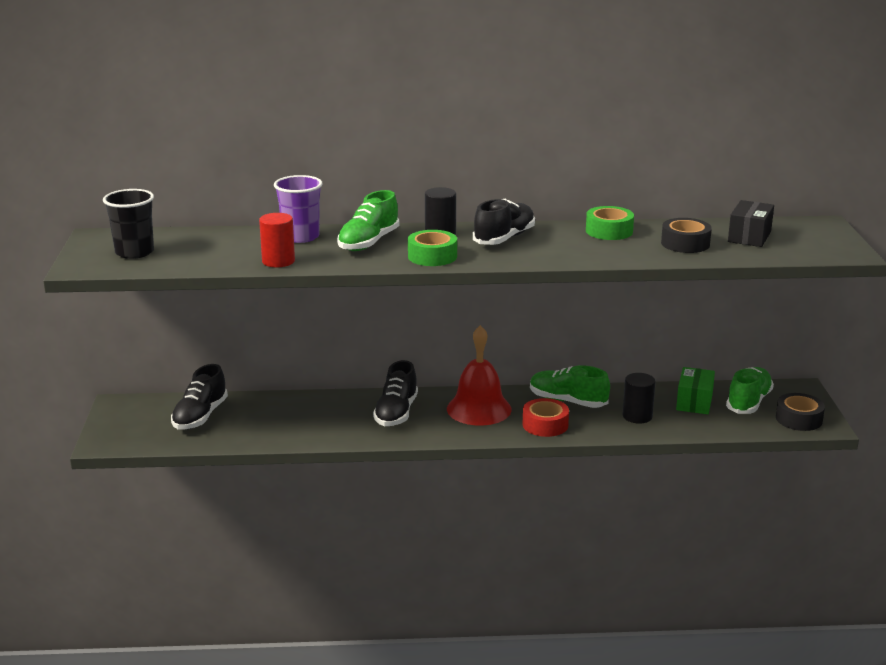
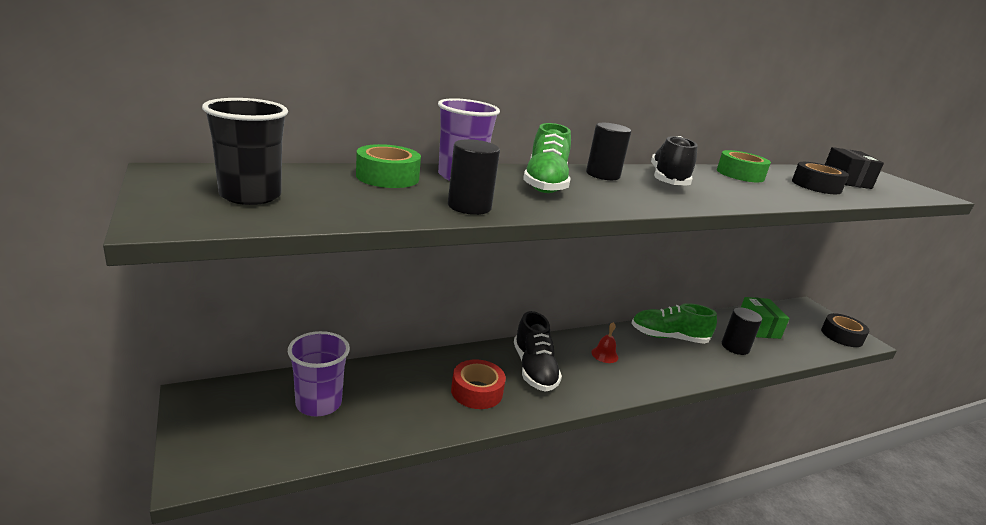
camera: 25 degrees left, 0 degrees up
black shoe [171,364,228,429] -> purple cup [288,331,350,416]
red cylinder [259,213,295,267] -> black cylinder [448,139,500,215]
green tape [408,230,457,266] -> green tape moved to [356,144,421,188]
red bell [447,325,512,425] -> red bell [591,322,618,363], size x0.42
red tape [523,398,569,437] -> red tape moved to [451,359,506,409]
green shoe [726,367,774,414] -> none

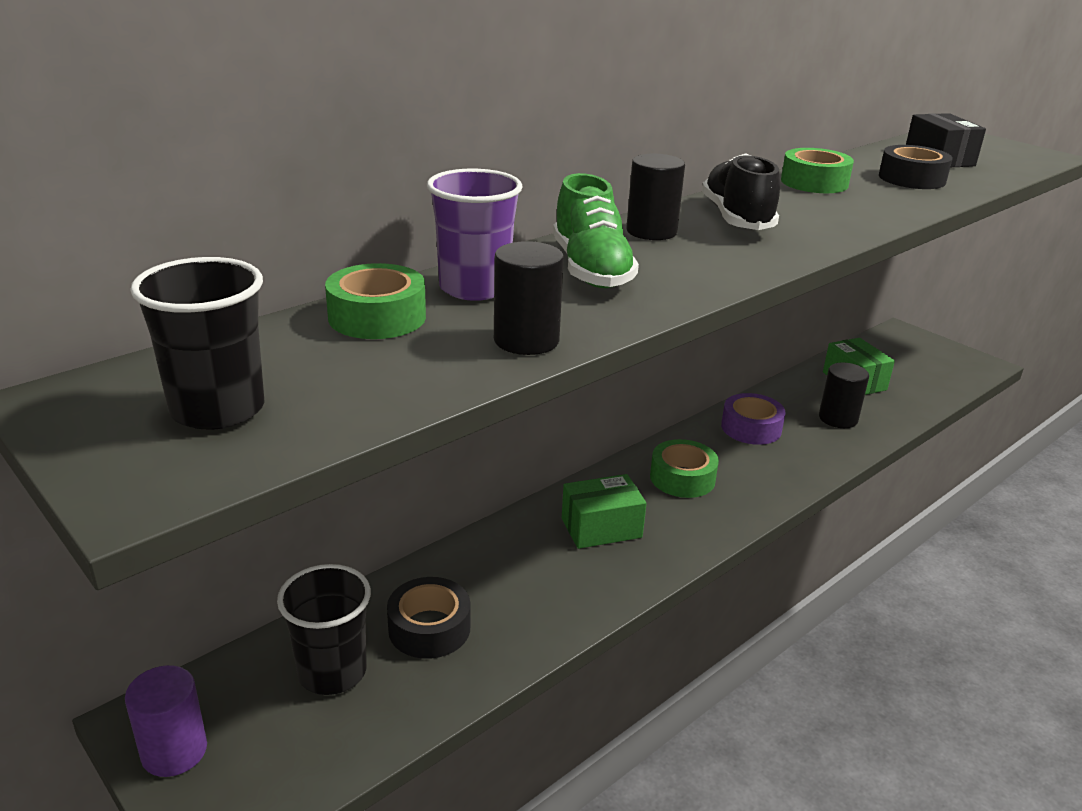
camera: 15 degrees left, 5 degrees up
purple cup [288,331,350,416] -> black cup [277,564,371,695]
red tape [451,359,506,409] -> none
black shoe [514,311,562,392] -> green box [562,474,647,549]
red bell [591,322,618,363] -> green tape [650,439,719,498]
green shoe [631,303,717,344] -> purple tape [721,393,786,445]
black tape [821,313,869,347] -> black tape moved to [387,577,470,659]
none -> purple cylinder [125,665,207,777]

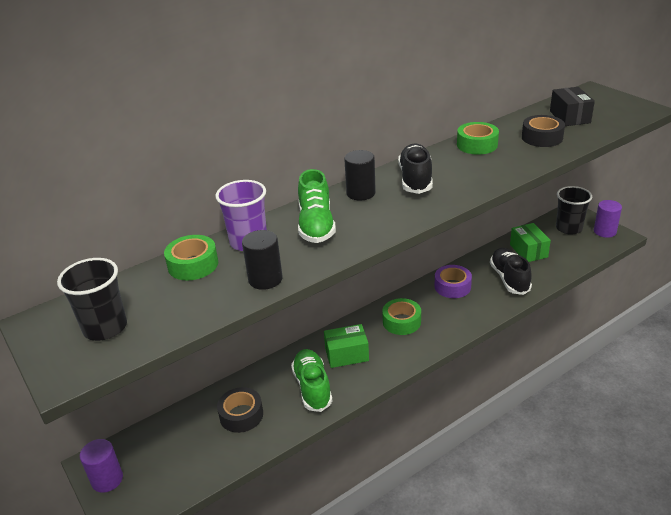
camera: 10 degrees right, 5 degrees up
black cup [277,564,371,695] -> black cup moved to [556,186,592,234]
black cylinder [819,362,869,428] -> black shoe [490,248,532,295]
none -> green shoe [291,349,332,412]
none -> purple cylinder [594,200,622,238]

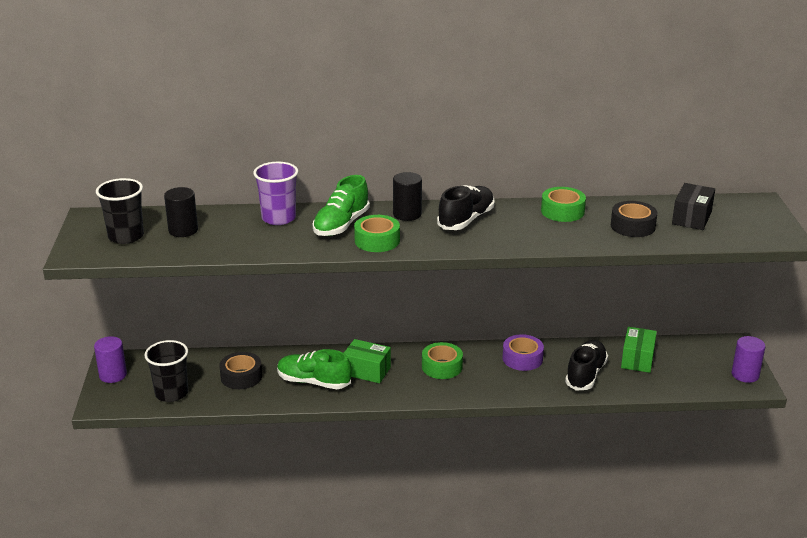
camera: 30 degrees right, 5 degrees down
green tape [164,235,218,280] -> green tape moved to [354,215,400,252]
black cylinder [242,230,283,290] -> black cylinder moved to [164,187,198,237]
green shoe [291,349,332,412] -> green shoe turned 90 degrees counterclockwise [277,349,352,389]
black cup [556,186,592,234] -> black cup moved to [145,340,188,402]

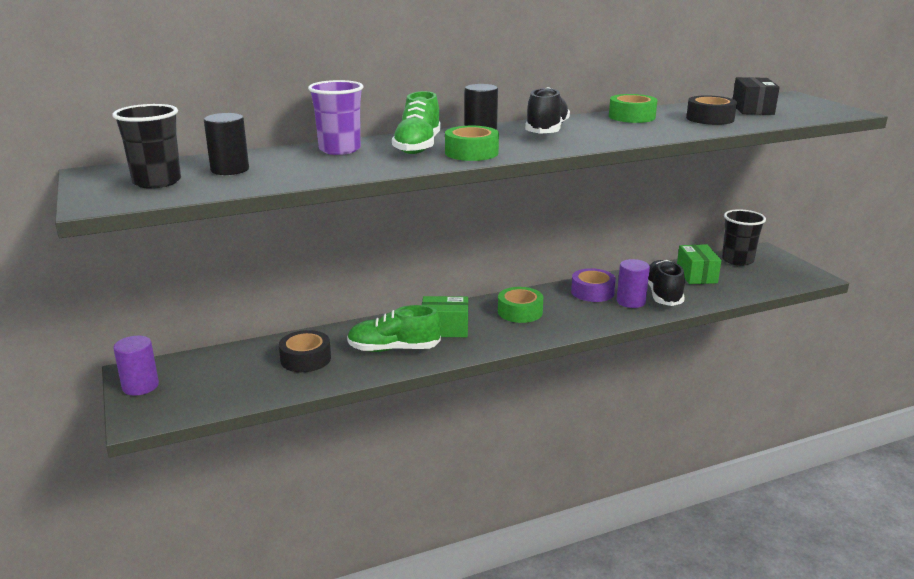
camera: 20 degrees left, 5 degrees down
black cup [145,340,188,402] -> black cup moved to [722,209,766,266]
purple cylinder [732,336,765,383] -> purple cylinder moved to [617,259,650,308]

